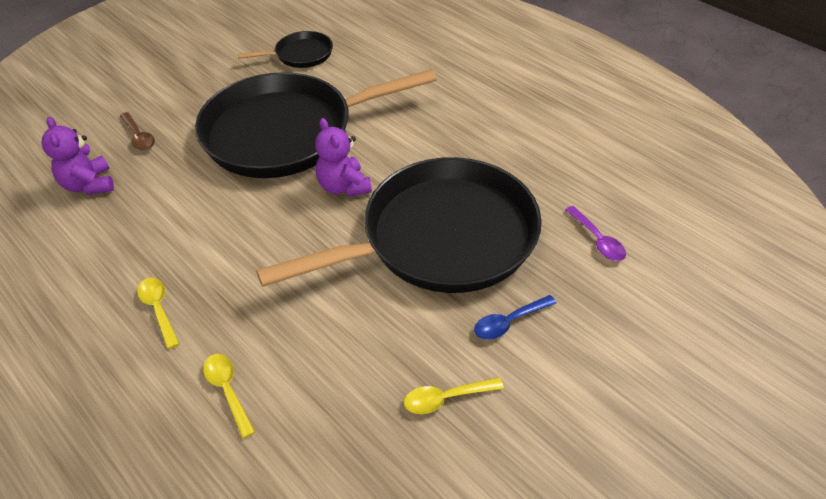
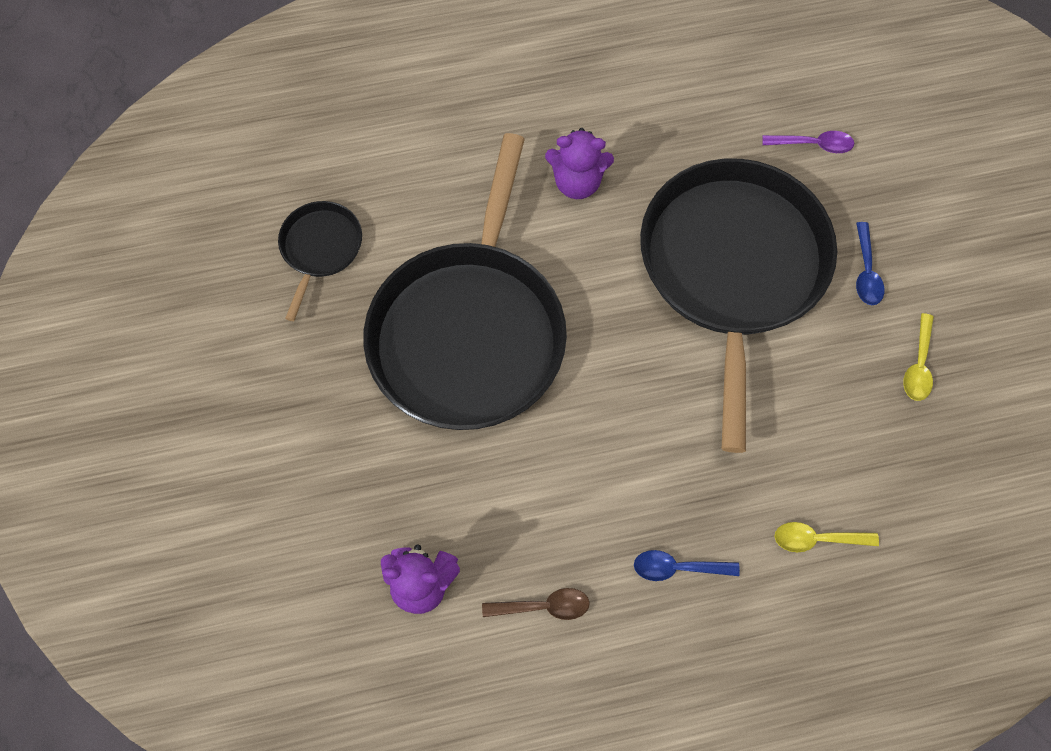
camera: 60 degrees left, 20 degrees up
brown spoon [120,112,155,150] -> brown spoon moved to [482,588,590,620]
yellow spoon [137,278,180,349] -> blue spoon [634,550,740,581]
purple teddy bear [315,118,372,197] -> purple teddy bear moved to [545,128,614,199]

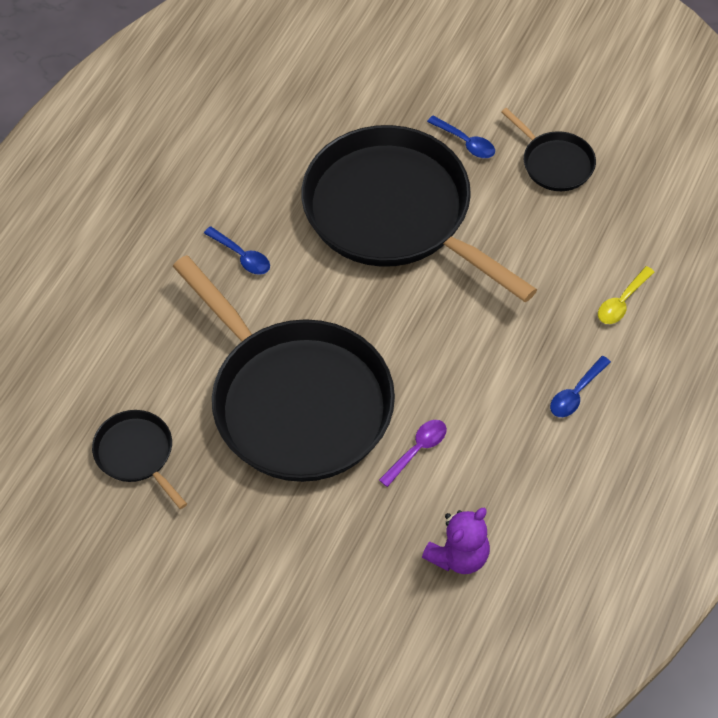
camera: 50 degrees left, 10 degrees down
brown spoon [482,588,590,620] -> none
purple teddy bear [545,128,614,199] -> blue spoon [204,226,270,275]
purple spoon [762,131,854,153] -> purple spoon moved to [379,420,447,487]
yellow spoon [903,313,934,401] -> black pan [501,108,596,191]

